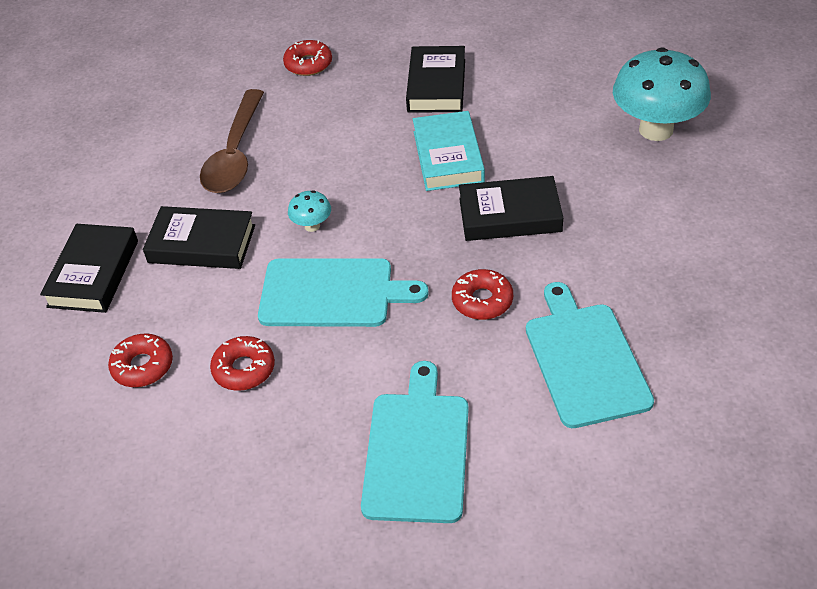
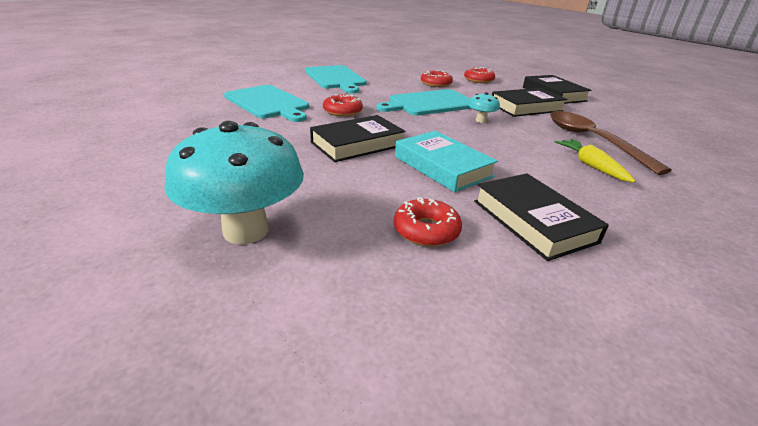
camera: 145 degrees right, 15 degrees down
red donut [283,40,332,76] -> red donut moved to [394,197,462,247]
none -> yellow carrot [555,139,636,183]

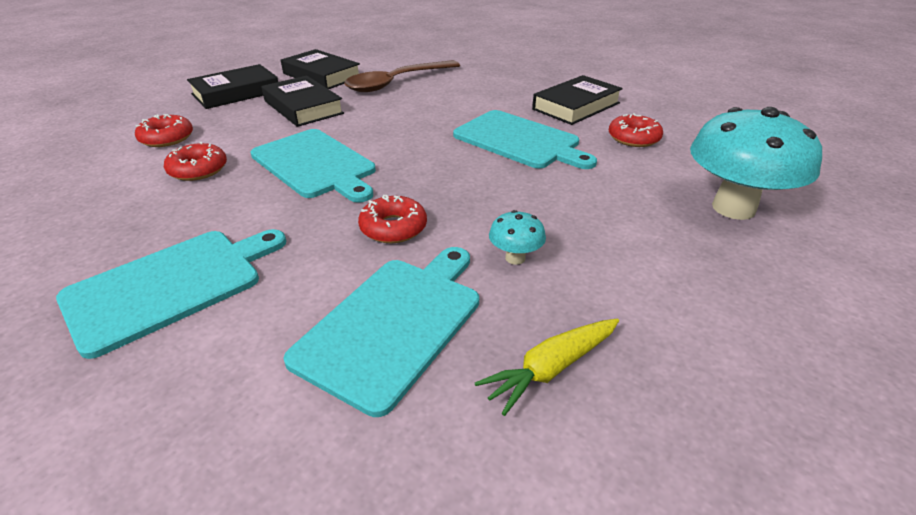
camera: 105 degrees left, 5 degrees up
black book [310,115,405,162] -> black book moved to [281,49,360,89]
turquoise book [395,131,498,192] -> turquoise cutting board [453,110,597,169]
turquoise mushroom [468,92,500,123] -> turquoise mushroom moved to [489,210,546,265]
yellow carrot [555,139,636,183] -> yellow carrot moved to [475,319,619,416]

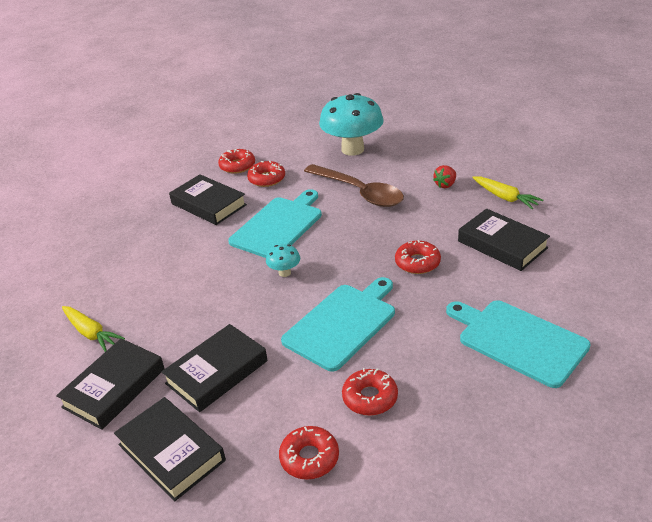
camera: 95 degrees left, 0 degrees up
turquoise cutting board [283,247,479,417] -> black book [458,209,550,271]
brown spoon [344,60,460,92] -> brown spoon moved to [304,164,404,207]
turquoise mushroom [489,210,546,265] -> turquoise mushroom moved to [266,244,300,277]
none -> yellow carrot [62,306,125,352]
none -> red donut [218,149,255,174]
none -> red strawberry [433,165,456,188]

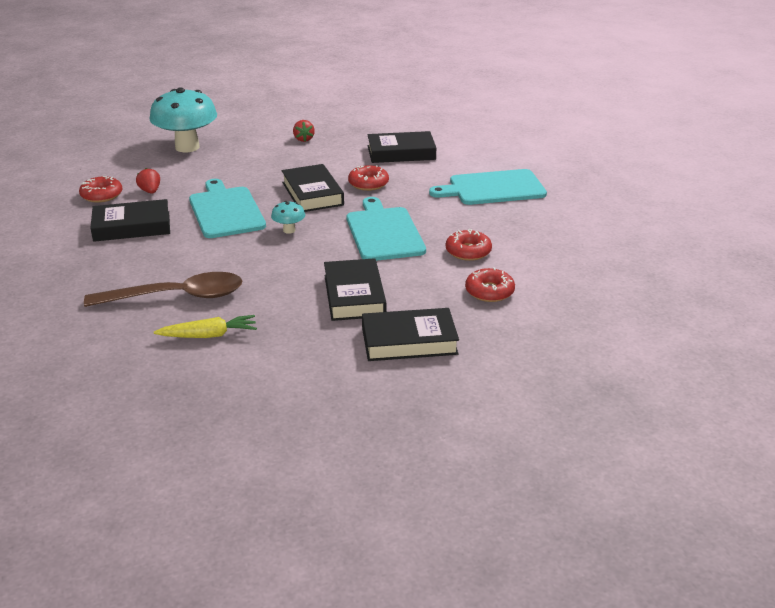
camera: 55 degrees left, 5 degrees down
black book [56,338,165,430] -> black book moved to [282,164,344,212]
red donut [247,161,285,187] -> red strawberry [136,168,160,194]
brown spoon [304,164,404,207] -> brown spoon moved to [84,272,243,307]
yellow carrot [472,176,543,209] -> none

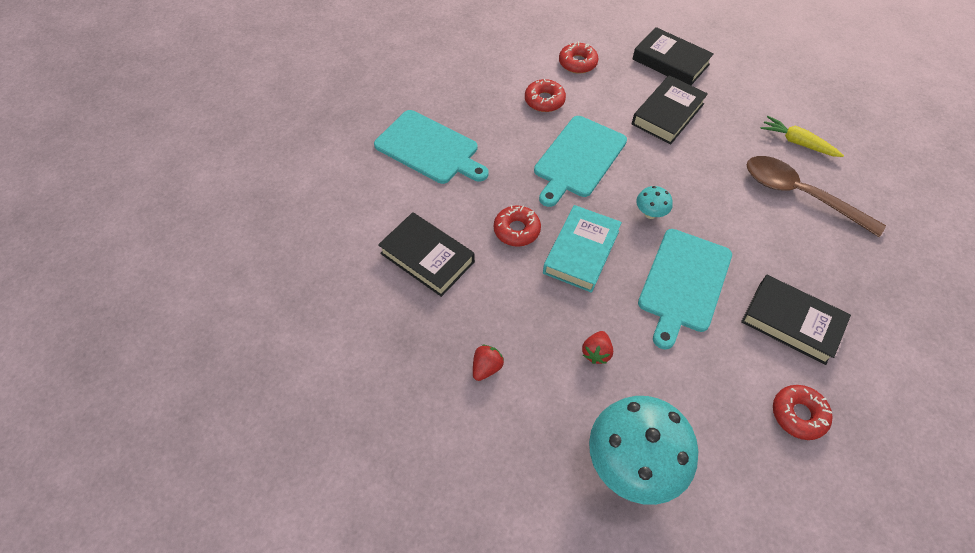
camera: 135 degrees left, 25 degrees up
red strawberry [136,168,160,194] -> red strawberry moved to [582,331,613,364]
black book [282,164,344,212] -> turquoise book [543,205,622,293]

